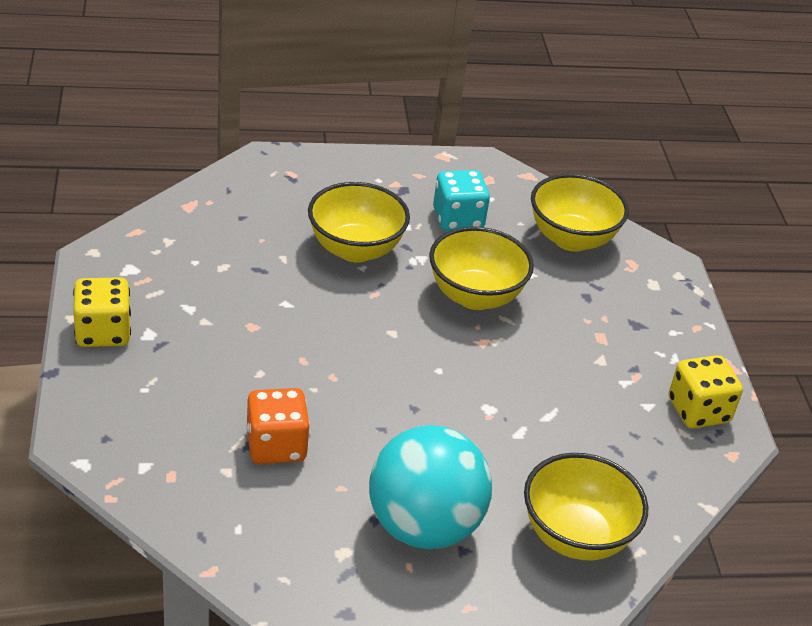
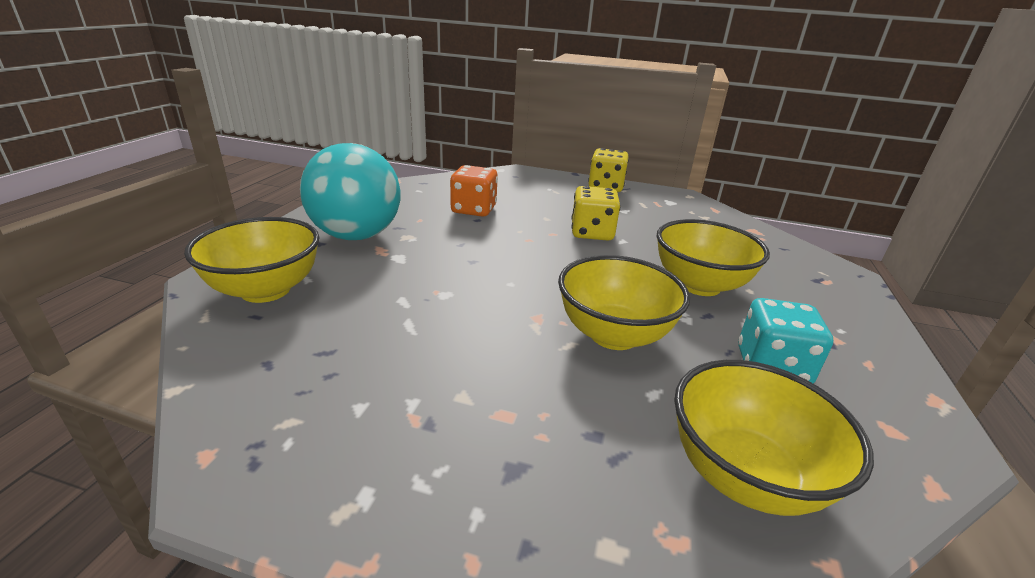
camera: 115 degrees right, 10 degrees down
yellow dice [669,355,743,428] -> yellow dice moved to [572,186,620,241]

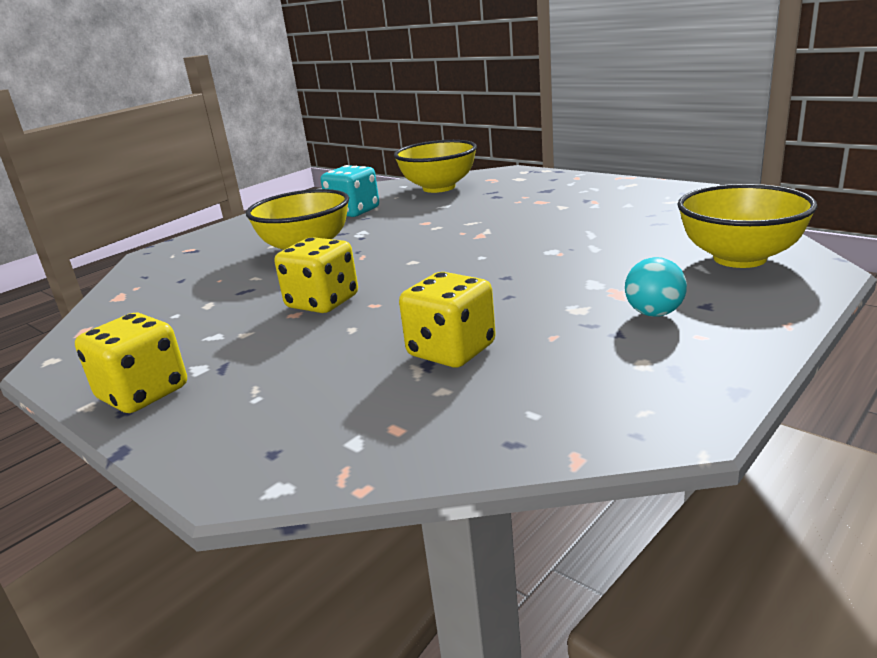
camera: 150 degrees left, 5 degrees down
turquoise ball [300,143,401,240] -> turquoise ball [625,257,687,317], size x0.42
orange dice [450,165,498,217] -> yellow dice [399,272,496,367]
yellow bowl [558,255,690,350] -> none

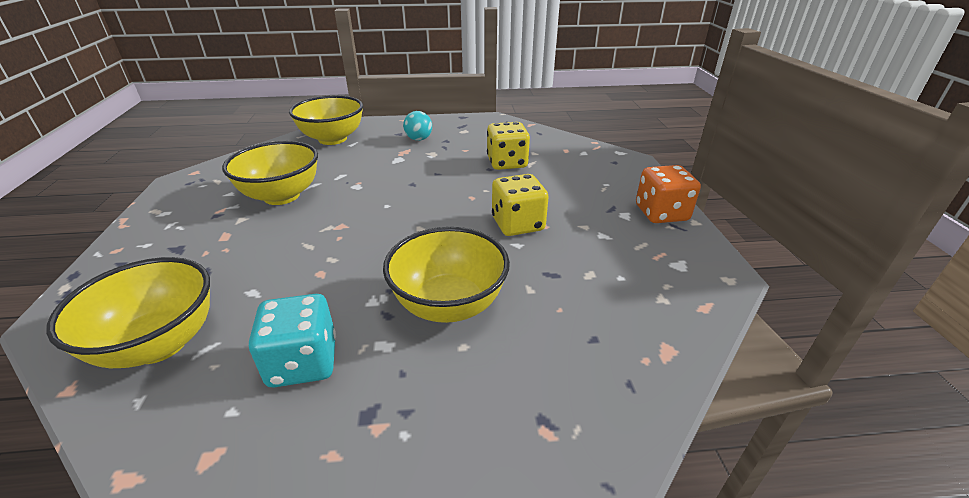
camera: 140 degrees left, 10 degrees up
yellow dice [75,312,187,413] -> orange dice [636,165,701,223]
none -> yellow bowl [222,141,318,205]

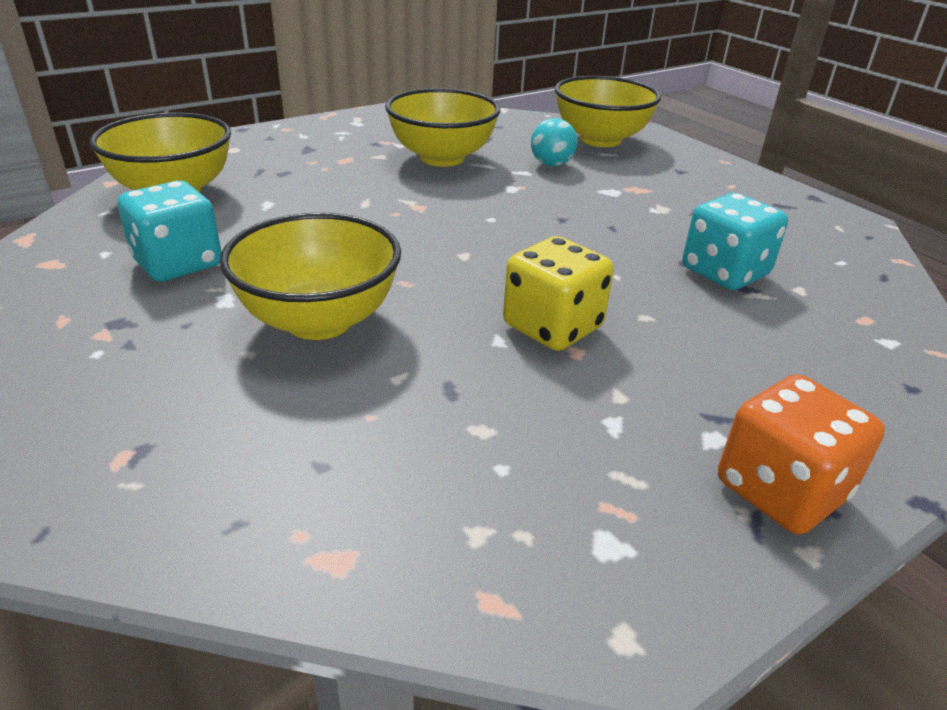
camera: 60 degrees right, 0 degrees up
turquoise ball [403,111,432,141] -> turquoise ball moved to [531,118,578,166]
yellow dice [487,122,530,170] -> turquoise dice [682,193,788,290]

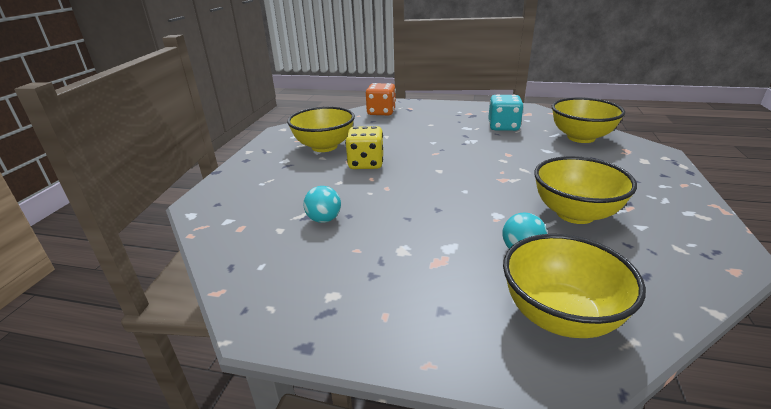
camera: 140 degrees right, 5 degrees down
yellow bowl [220,213,401,340] -> yellow bowl moved to [287,106,355,152]
turquoise dice [682,193,788,290] -> turquoise ball [304,186,341,223]
orange dice [718,374,885,535] -> orange dice moved to [366,83,396,115]

